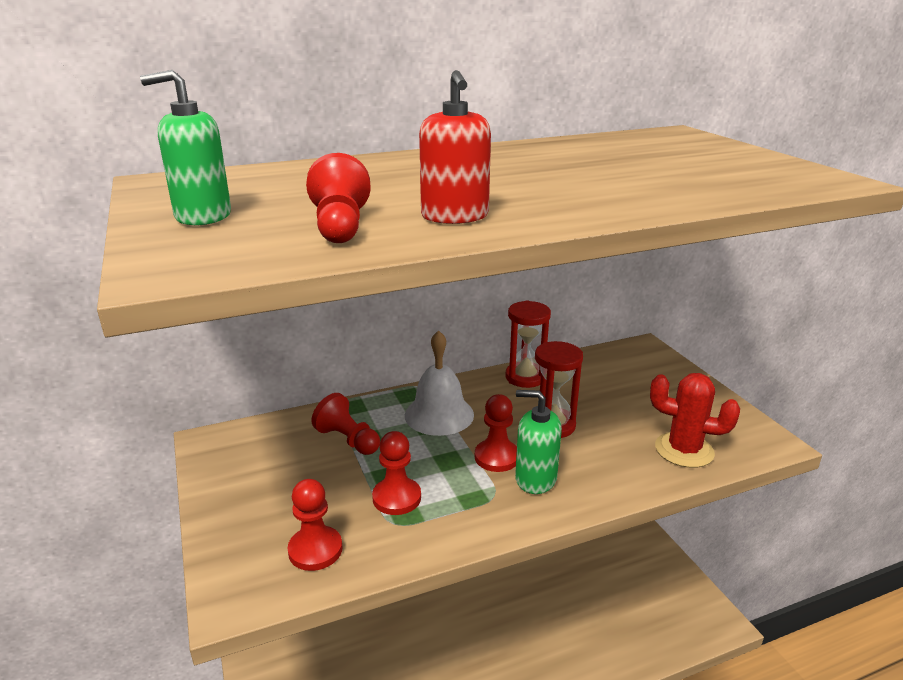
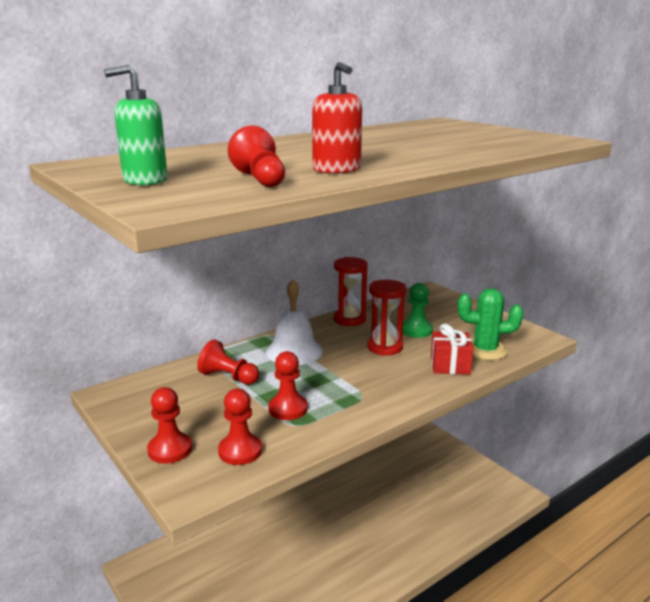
camera: 15 degrees left, 5 degrees down
red pawn [475,394,517,472] -> red pawn moved to [147,387,192,464]
green soap dispenser [515,390,562,494] -> none
red cactus [650,373,740,468] -> green cactus [458,288,523,360]
none -> green pawn [402,283,433,338]
none -> red gift [431,324,474,375]

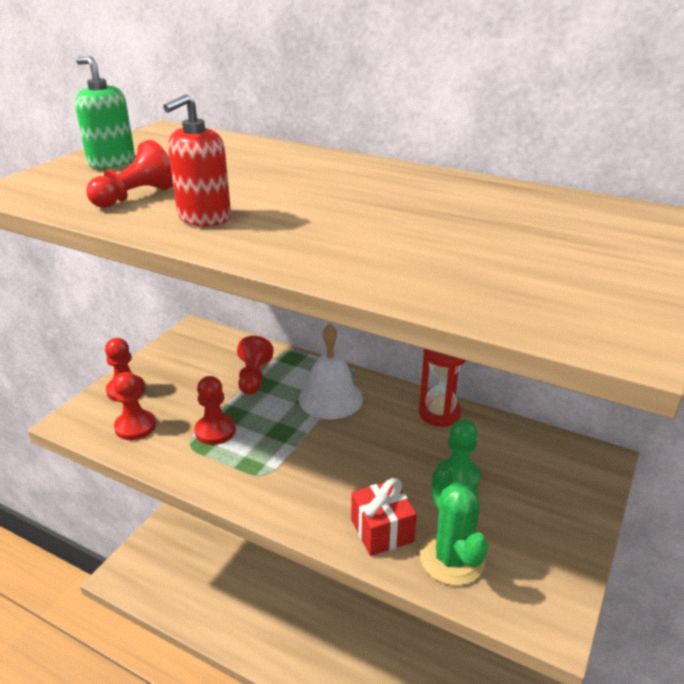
camera: 65 degrees right, 10 degrees up
red hourglass [367,280,406,356] -> none

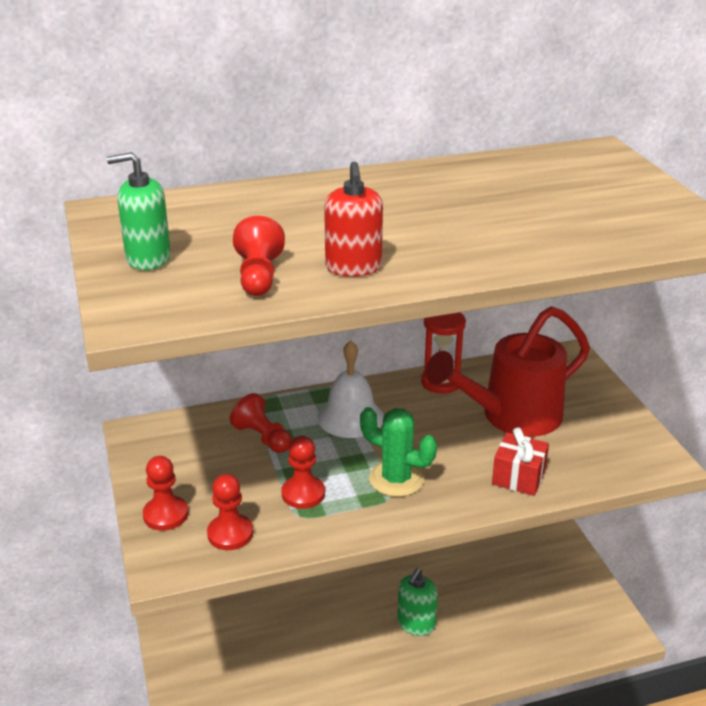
camera: 45 degrees left, 0 degrees up
green cactus [420,465,488,586] -> green cactus moved to [360,407,437,497]
green pawn [437,419,481,489] -> red watering can [426,306,590,437]
none -> green soap dispenser [397,568,438,636]

